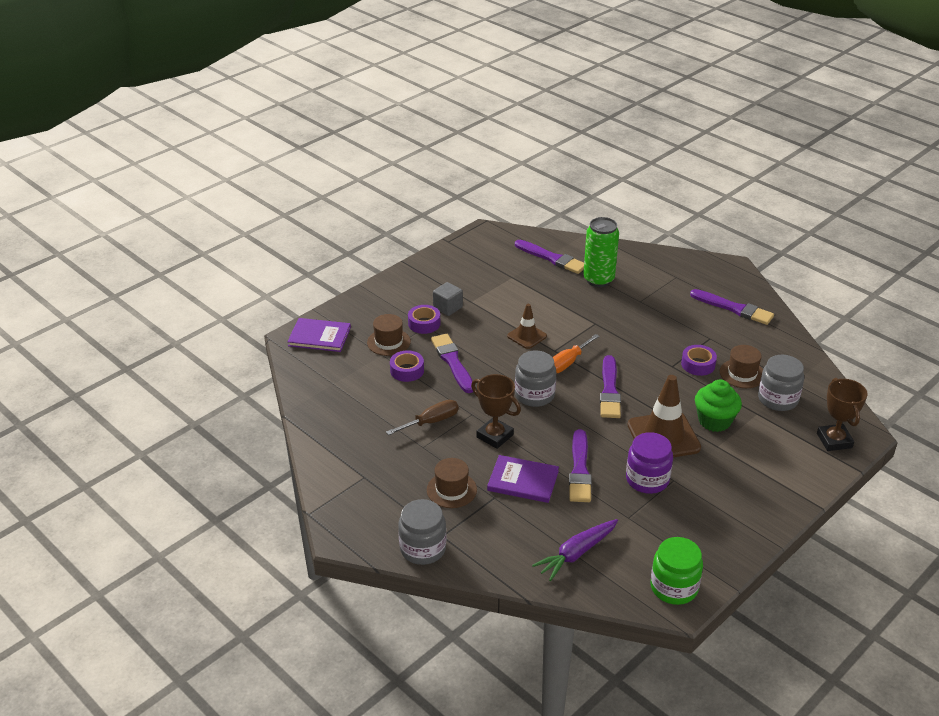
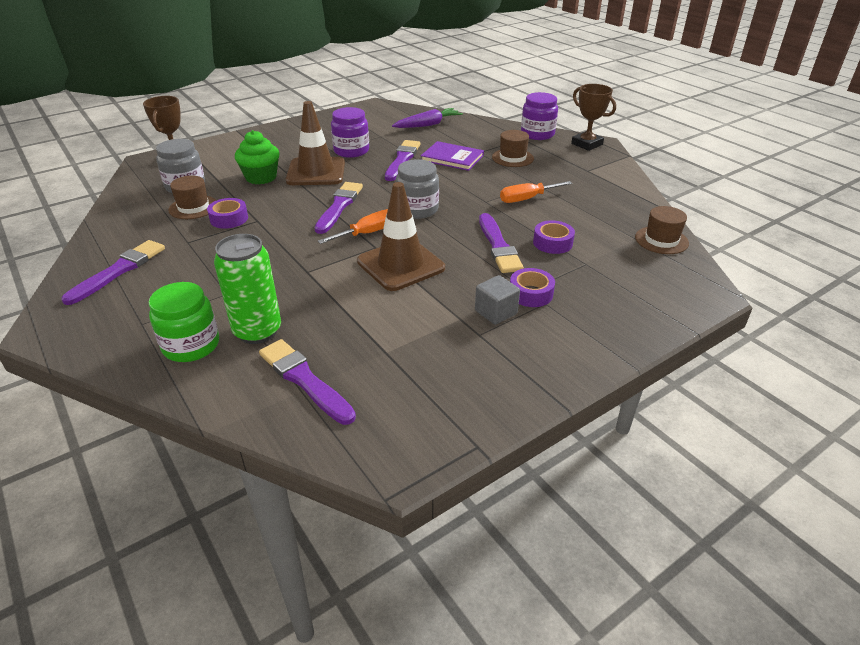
camera: 170 degrees left, 0 degrees up
purple book [287,318,351,352] -> none
brown hat [367,314,411,356] -> brown hat moved to [635,206,689,254]
brown screwdriver [386,400,459,435] -> orange screwdriver [500,181,572,203]
grey jar [398,499,446,565] -> purple jar [521,92,558,140]
brown trophy [471,374,521,449] -> brown trophy moved to [571,84,616,151]
brown traffic cone [507,304,547,349] -> brown traffic cone [357,182,445,291], size x1.78
green jar [650,537,703,605] -> green jar moved to [149,282,219,362]
purple brush [690,289,774,325] -> purple brush turned 75 degrees clockwise [61,240,165,305]

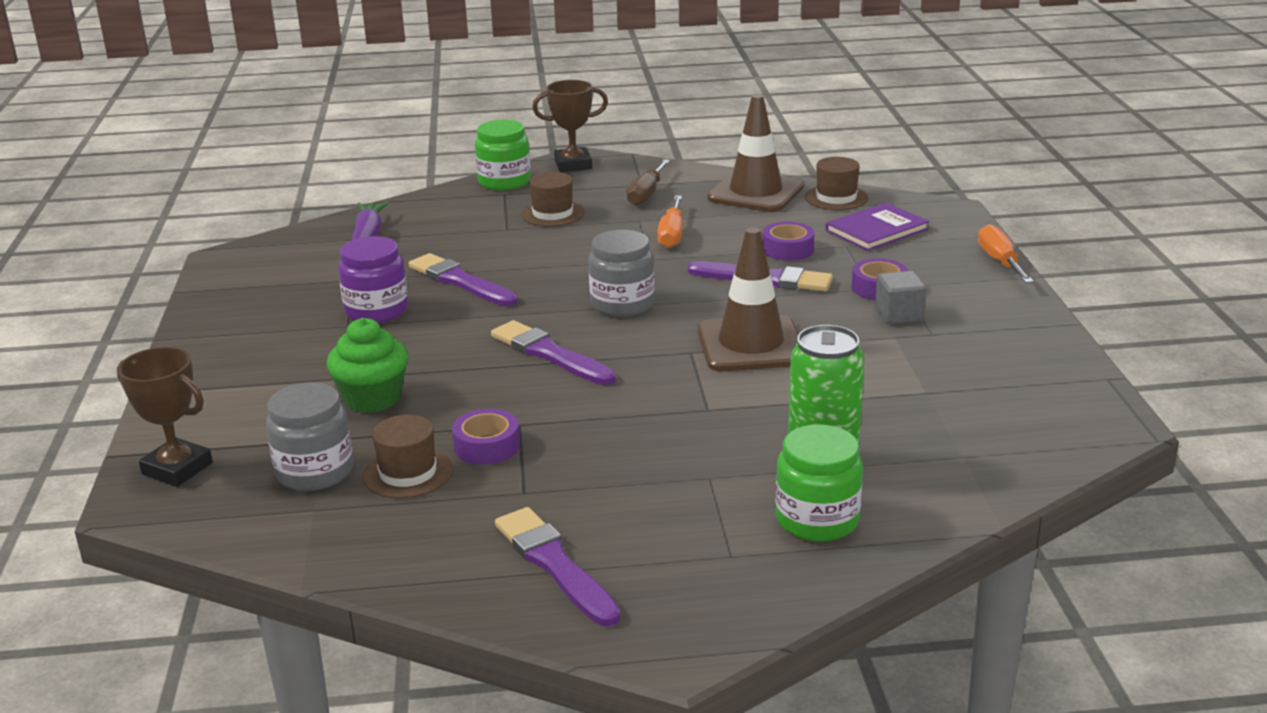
camera: 60 degrees left, 10 degrees down
purple brush [259,339,356,425] -> none
brown traffic cone [286,101,345,185] -> brown traffic cone moved to [707,94,804,212]
orange screwdriver [318,209,388,244] -> orange screwdriver moved to [978,224,1034,283]
purple book [421,141,484,171] -> purple book moved to [826,203,929,251]
purple jar [521,92,558,140] -> green jar [475,120,531,190]
none -> brown screwdriver [626,159,670,206]

